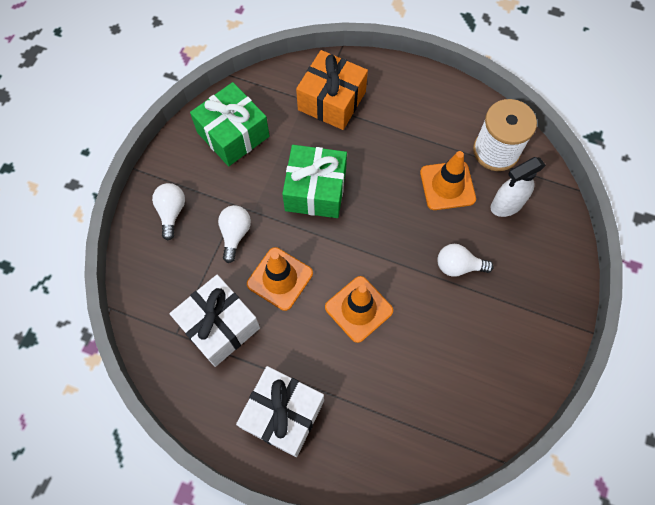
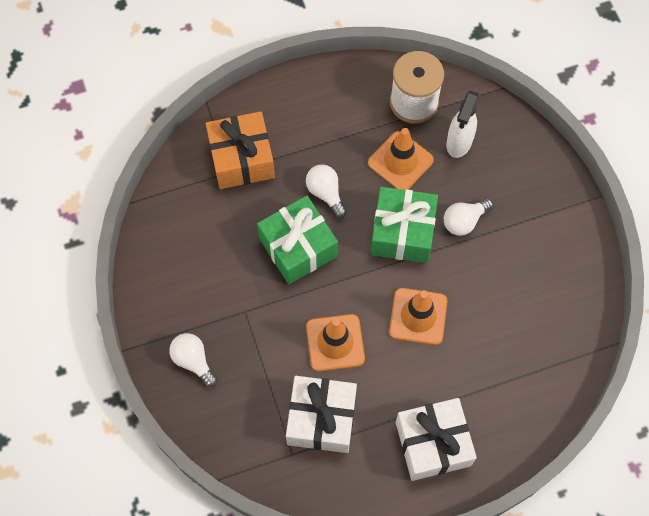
camera: 40 degrees left, 0 degrees up
green gift [190,82,270,166] -> green gift moved to [371,187,438,263]
white light bulb [218,205,251,263] -> white light bulb moved to [306,164,347,218]

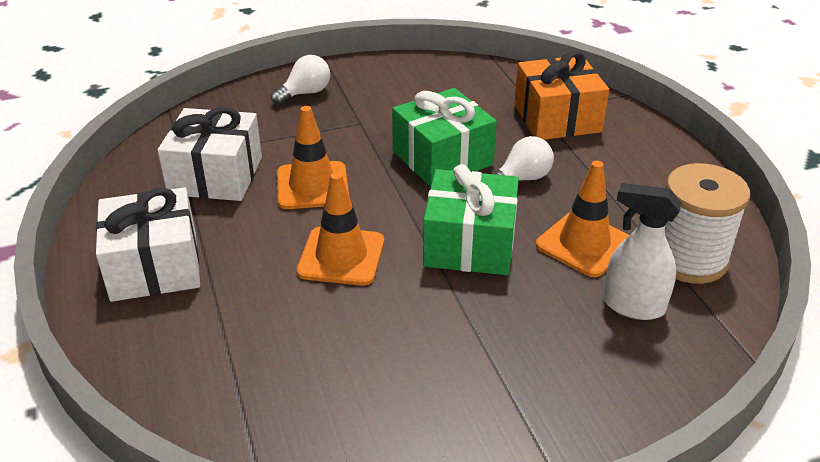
camera: 90 degrees right, 30 degrees down
white light bulb [444,198,493,236] -> none

